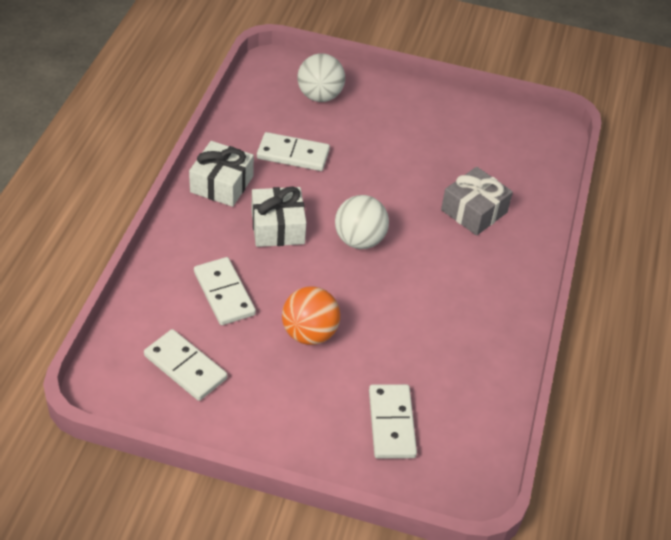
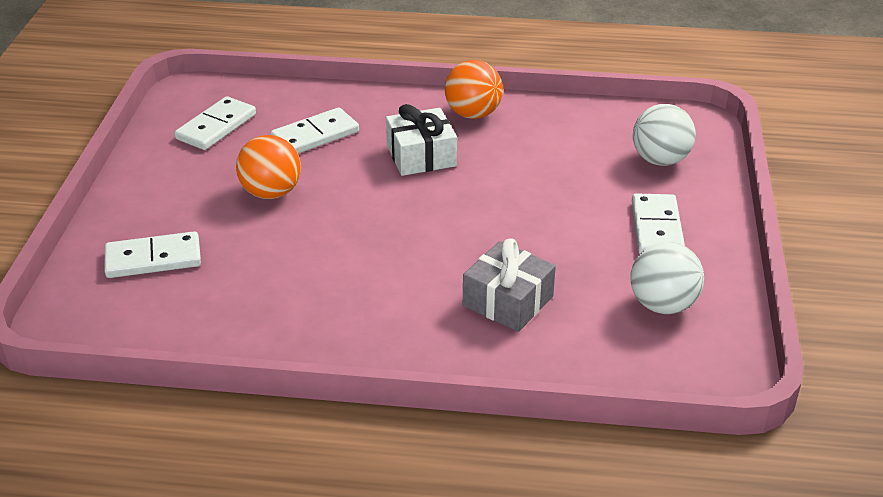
camera: 85 degrees right, 10 degrees down
white gift [189,141,254,207] -> orange ball [445,60,503,119]
white domino [257,132,330,171] -> white domino moved to [632,193,685,254]
white ball [335,195,389,249] -> white ball moved to [630,242,704,314]

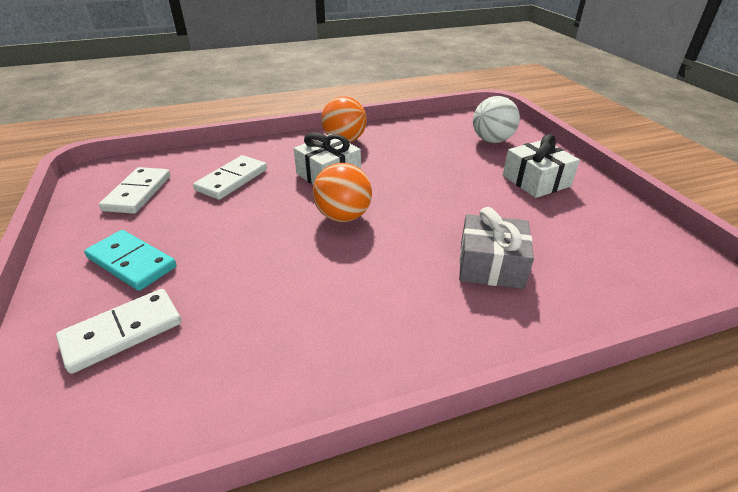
camera: 25 degrees left, 0 degrees up
orange ball [236,135,301,199] -> orange ball moved to [313,163,372,222]
white ball [630,242,704,314] -> none
white domino [632,193,685,254] -> white gift [503,134,580,198]
none -> turquoise domino [84,230,176,291]

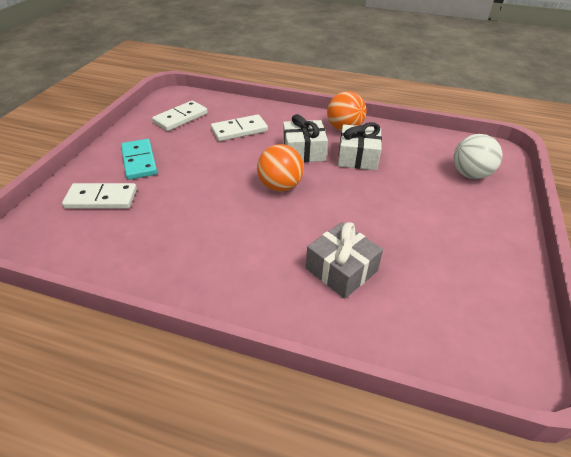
camera: 35 degrees right, 5 degrees up
white gift [503,134,580,198] -> white gift moved to [338,122,382,170]

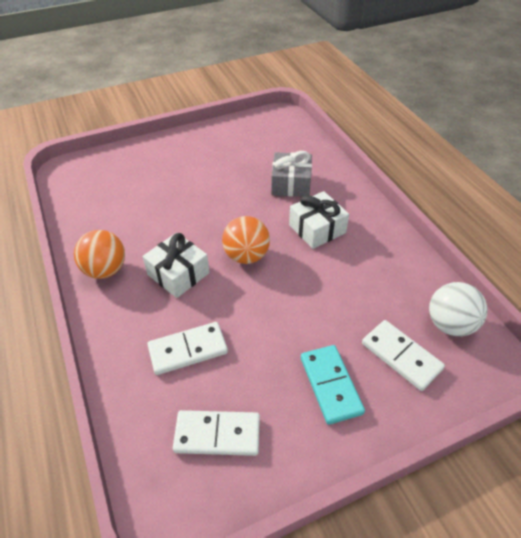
camera: 130 degrees left, 5 degrees up
turquoise domino [121,139,157,180] -> turquoise domino turned 45 degrees counterclockwise [301,345,365,425]
white domino [211,114,268,141] -> white domino turned 45 degrees counterclockwise [147,322,228,375]
white gift [338,122,382,170] -> white gift moved to [289,191,349,249]
white ball [453,134,502,179] -> white ball moved to [429,282,488,336]

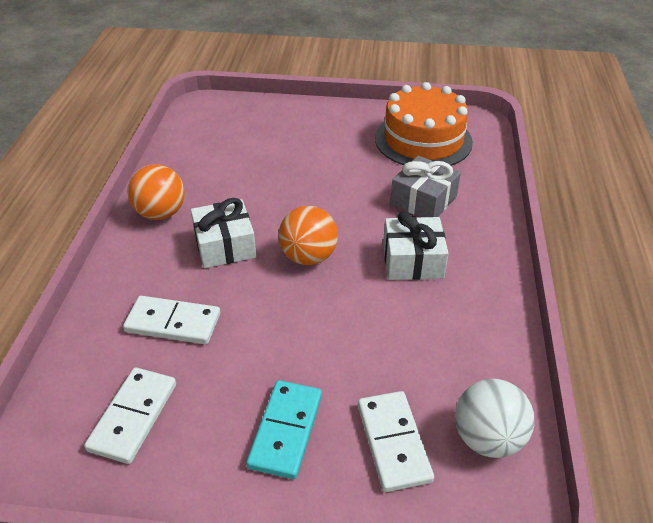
camera: 30 degrees right, 5 degrees down
white domino [173,410,260,456] -> white domino turned 75 degrees clockwise [84,367,176,464]
none -> orange cake [375,82,473,166]

